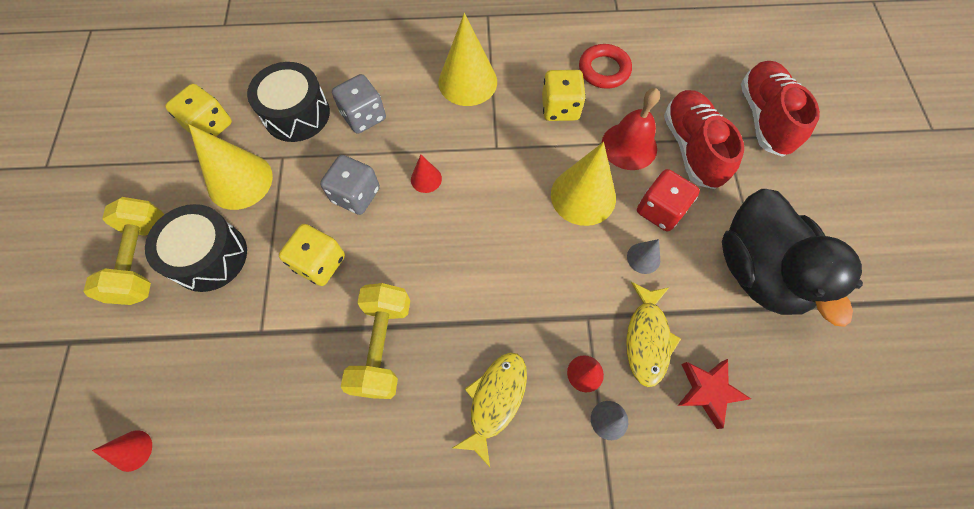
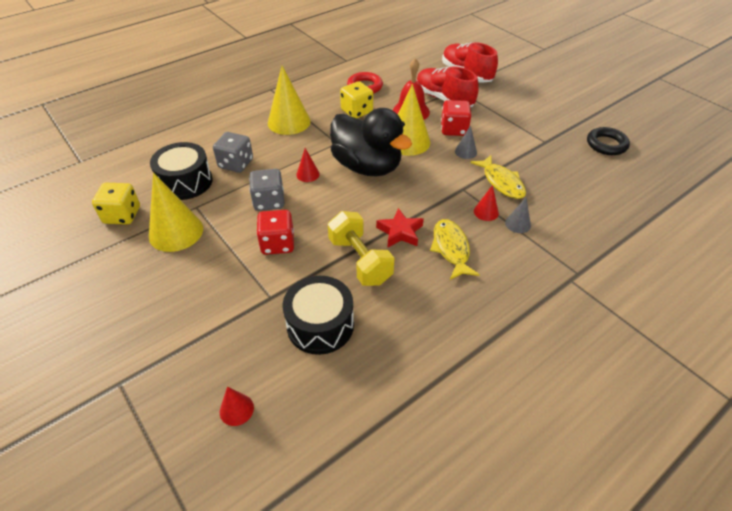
camera: 35 degrees left, 20 degrees down
yellow dumbbell [83,197,165,305] -> none
black drum [145,204,247,292] -> black drum moved to [283,276,354,355]
yellow dice [279,224,345,286] -> red dice [256,210,294,255]
red star [677,359,751,429] -> red star moved to [376,208,424,247]
black duck [722,189,863,327] -> black duck moved to [330,108,412,176]
none -> black ring [587,127,630,155]

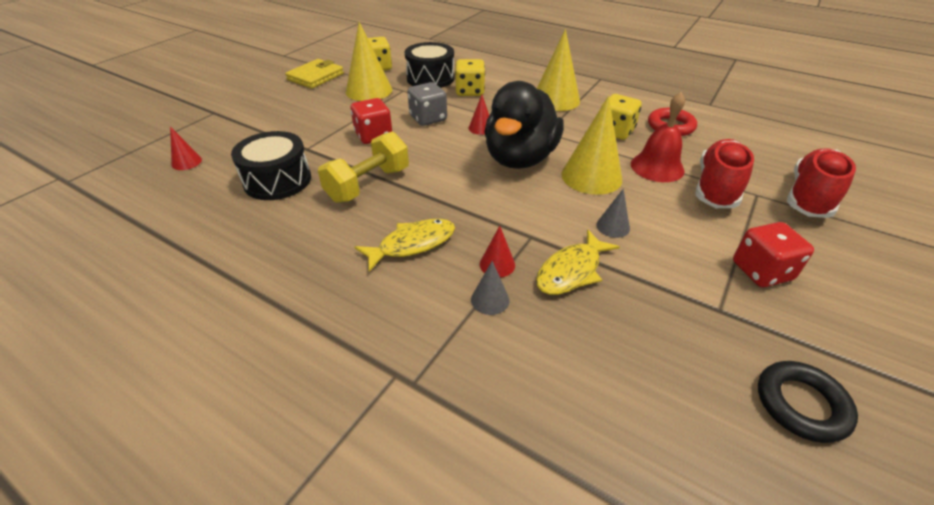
camera: 70 degrees right, 5 degrees down
grey dice [213,132,253,173] -> yellow dice [455,59,485,96]
red star [376,208,424,247] -> none
red dice [441,100,471,136] -> red dice moved to [733,222,814,287]
none -> yellow wallet [285,59,344,89]

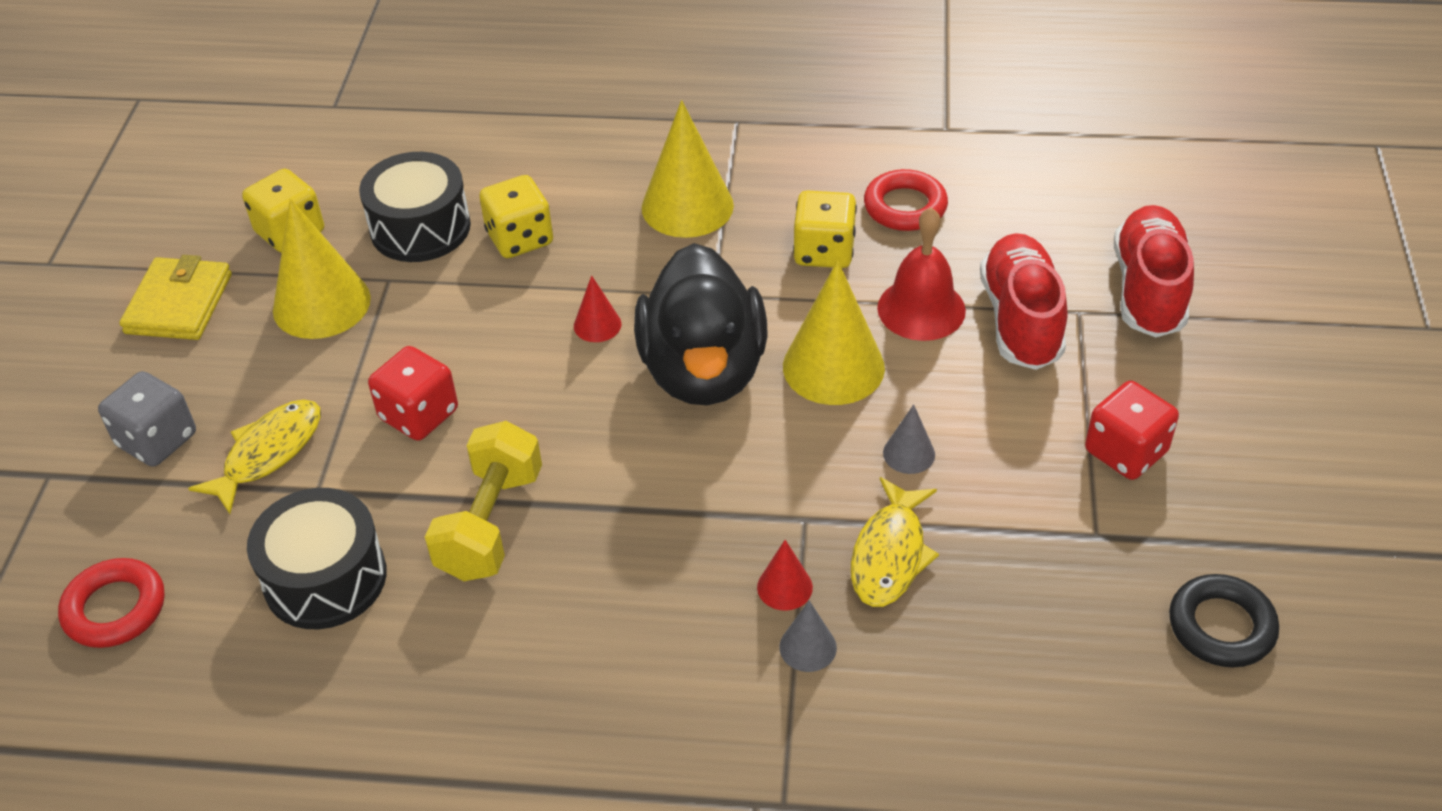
camera: 25 degrees left, 5 degrees up
red cone [170,126,202,170] -> red ring [58,558,165,648]
yellow fish [355,219,455,272] -> yellow fish moved to [188,399,321,514]
grey dice [407,82,447,126] -> grey dice moved to [98,371,196,467]

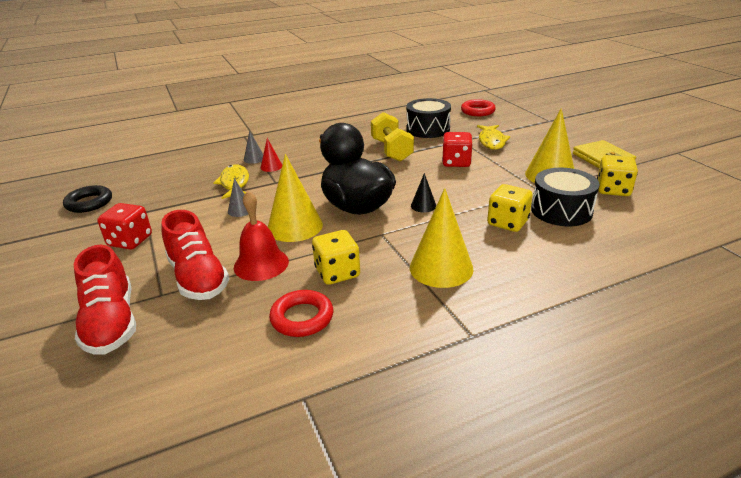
camera: 150 degrees right, 15 degrees down
grey dice [98,371,196,467] -> none
red cone [574,275,621,342] -> black cone [411,173,436,212]

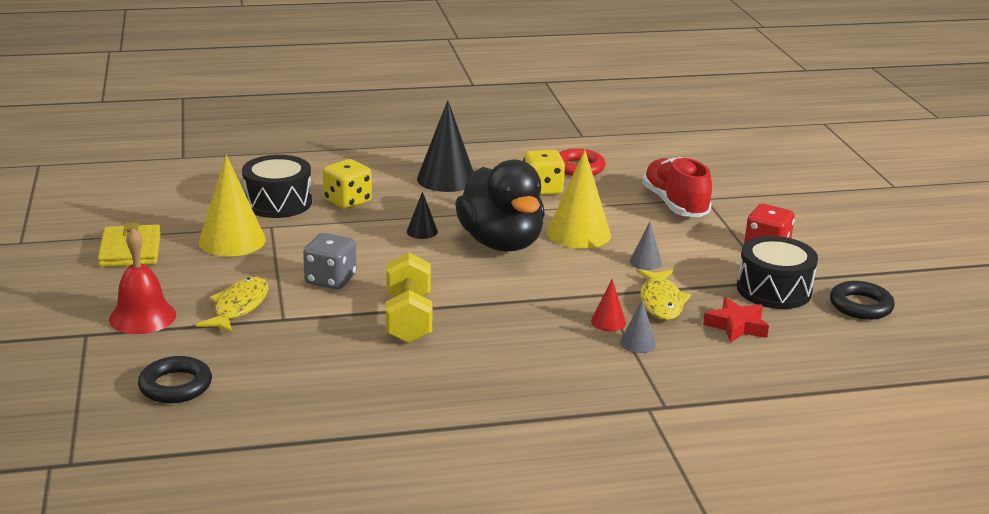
camera: 170 degrees left, 5 degrees down
red shoe [74,245,136,355] -> none
red bell [234,191,289,281] -> red bell moved to [109,228,176,334]
black drum [406,98,451,138] -> black drum moved to [737,236,818,309]
yellow cone [410,188,474,288] -> black cone [417,100,474,192]
red dice [442,132,473,167] -> grey dice [303,233,357,290]
red ring [461,99,496,116] -> black ring [138,356,212,403]
yellow dice [597,155,638,196] -> none
none -> red star [703,298,769,343]

